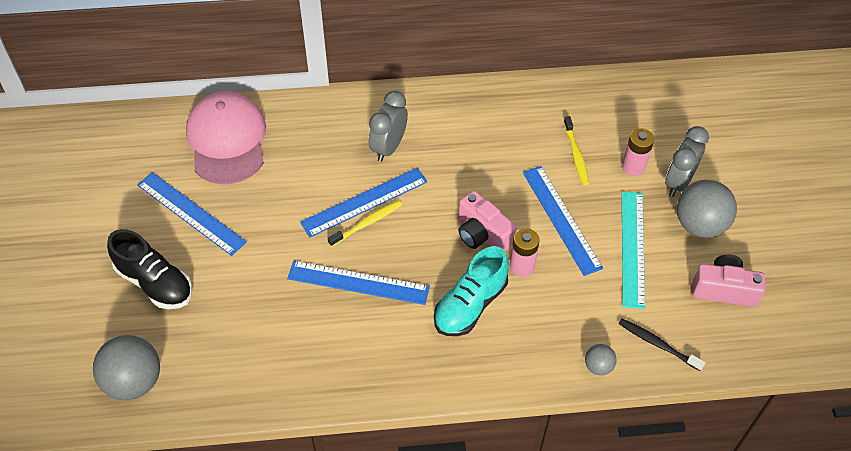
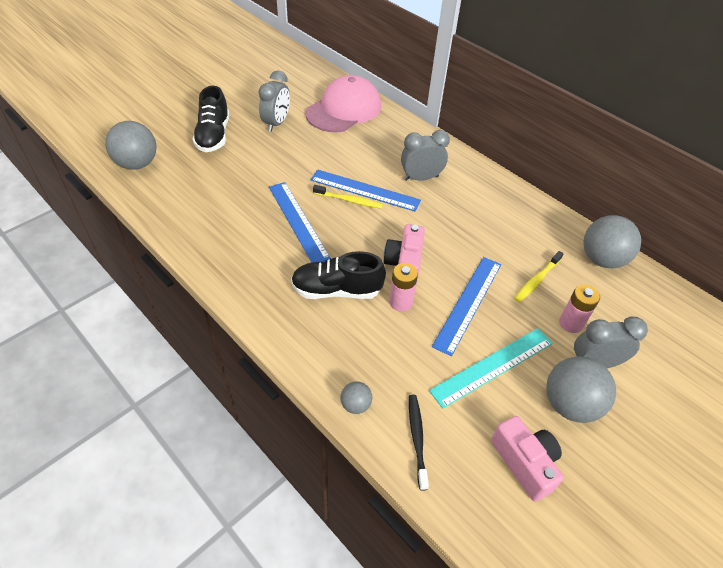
camera: 50 degrees right, 5 degrees down
blue ruler [137,172,247,256] -> grey clock [258,71,290,132]
turquoise shoe [434,246,509,336] -> black shoe [291,251,386,299]
none -> grey ball [583,215,641,268]

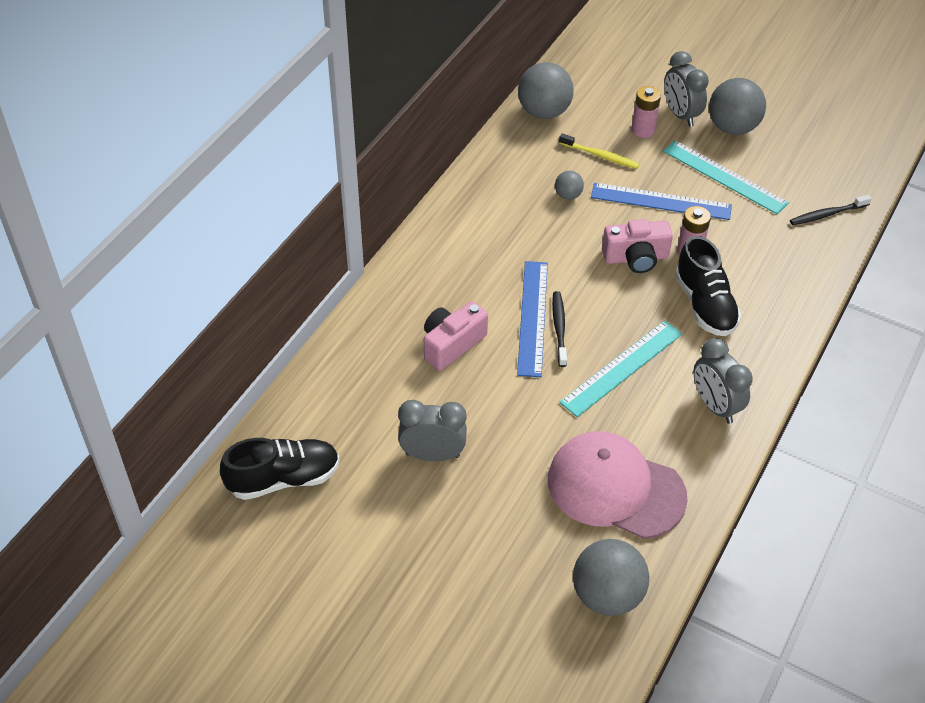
camera: 105 degrees left, 0 degrees up
black shoe [192,86,229,152] -> black shoe moved to [220,438,340,500]
blue ruler [269,182,331,262] -> turquoise ruler [559,320,682,417]
pink cap [305,75,381,132] -> pink cap moved to [548,431,688,539]
yellow toothbrush [313,185,383,209] -> black toothbrush [552,291,567,367]
grey ball [340,381,372,414] -> grey ball moved to [555,171,584,200]
grey clock [401,130,450,181] -> grey clock moved to [694,338,753,424]
pink camera [491,416,564,502] -> pink camera moved to [424,301,488,371]

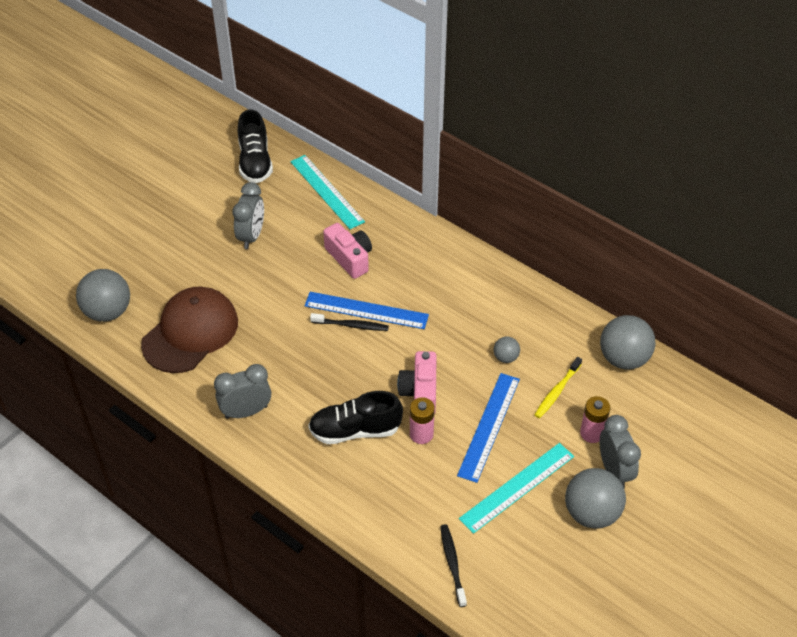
camera: 100 degrees right, 0 degrees up
pink cap [548,431,688,539] -> brown cap [141,287,238,373]
turquoise ruler [559,320,682,417] -> turquoise ruler moved to [290,155,365,229]
grey clock [664,51,709,127] -> grey clock turned 90 degrees clockwise [600,415,641,488]

